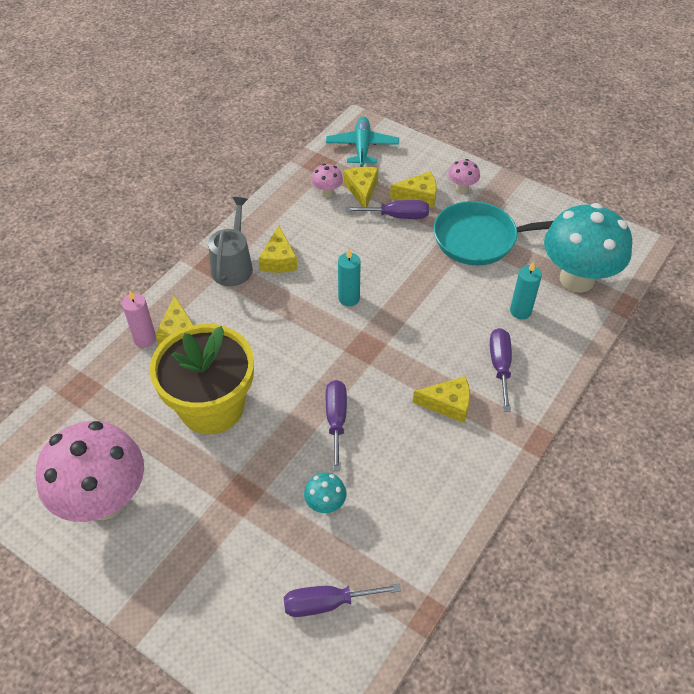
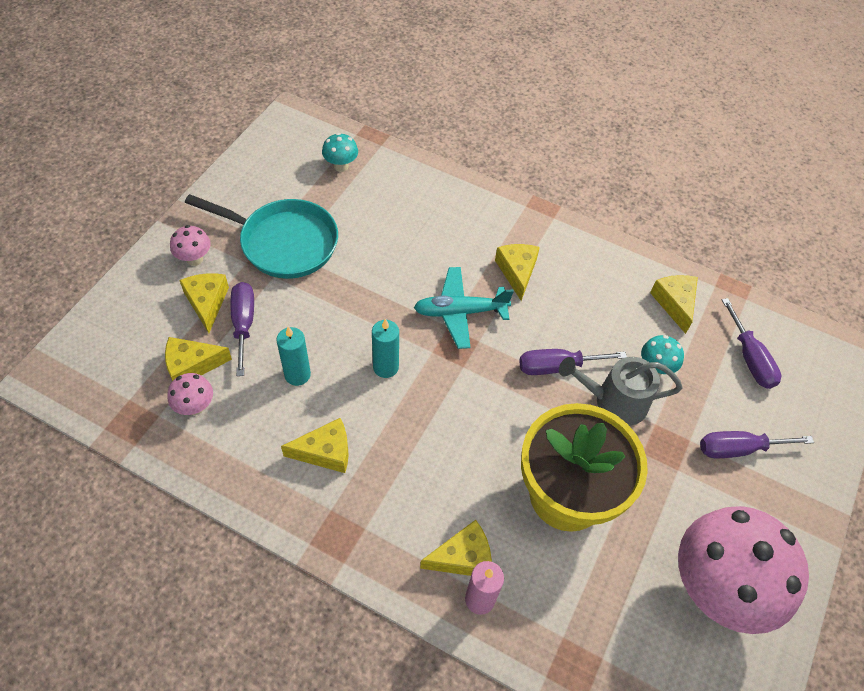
camera: 100 degrees left, 5 degrees up
grey watering can [208,197,253,286] -> grey watering can moved to [559,357,682,426]
turquoise plane [326,117,399,167] -> turquoise plane moved to [414,267,514,349]
turquoise pan [434,201,553,265] -> turquoise pan turned 60 degrees counterclockwise [185,194,338,279]
purple screwdriver [490,328,512,412] -> purple screwdriver moved to [700,431,814,458]
turquoise candle [510,261,542,319] -> turquoise candle moved to [276,327,311,386]
turquoise mushroom [544,203,632,293] -> turquoise mushroom [322,133,358,172], size x0.41
none -> yellow cheese [650,275,698,334]

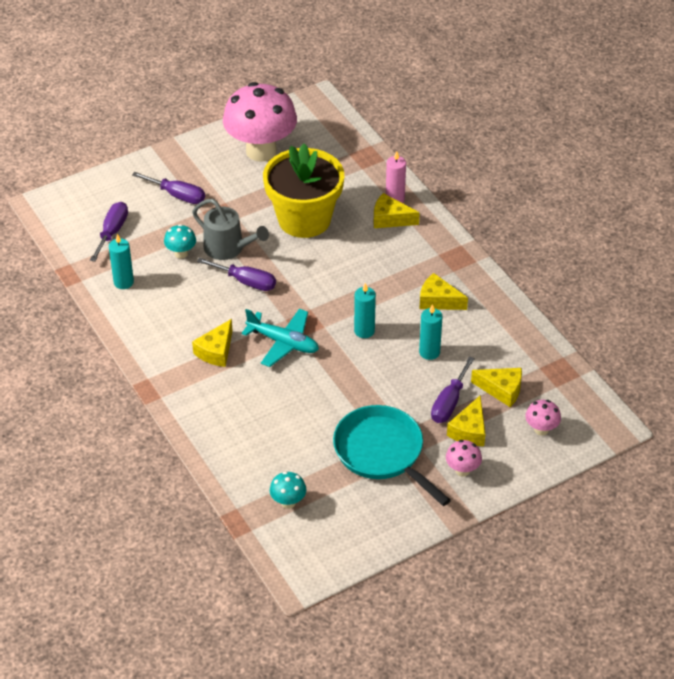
camera: 145 degrees left, 10 degrees down
pink mushroom [167,373,213,415] -> pink mushroom moved to [526,400,561,436]
yellow cheese [650,275,698,334] -> turquoise candle [109,234,134,289]

